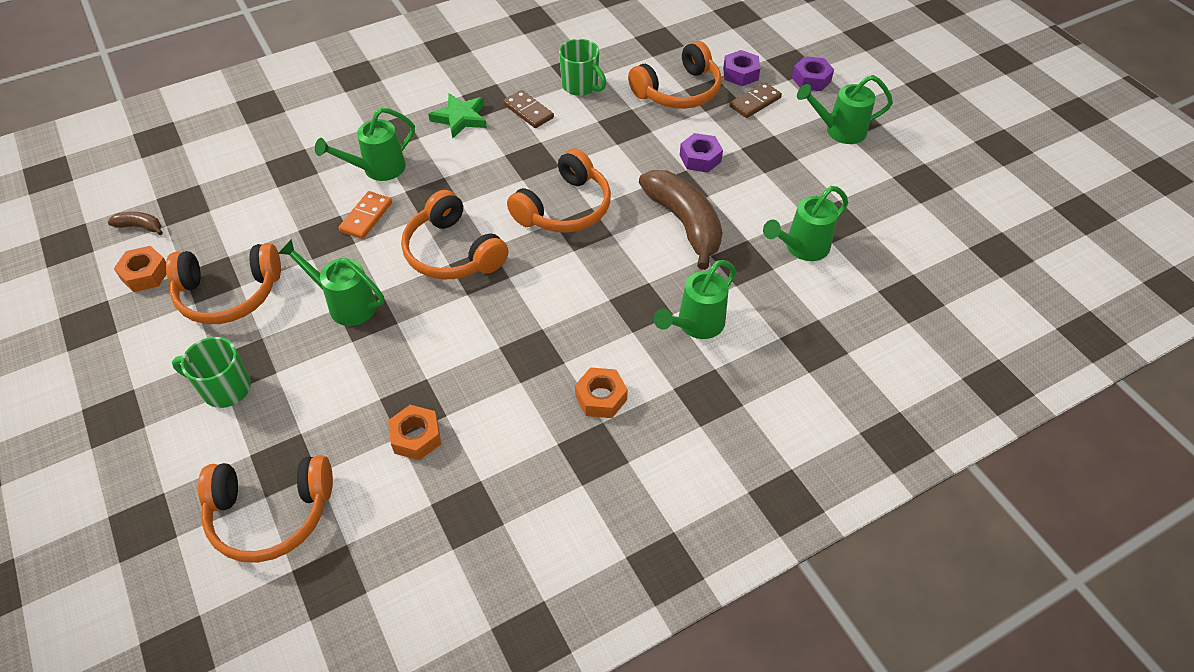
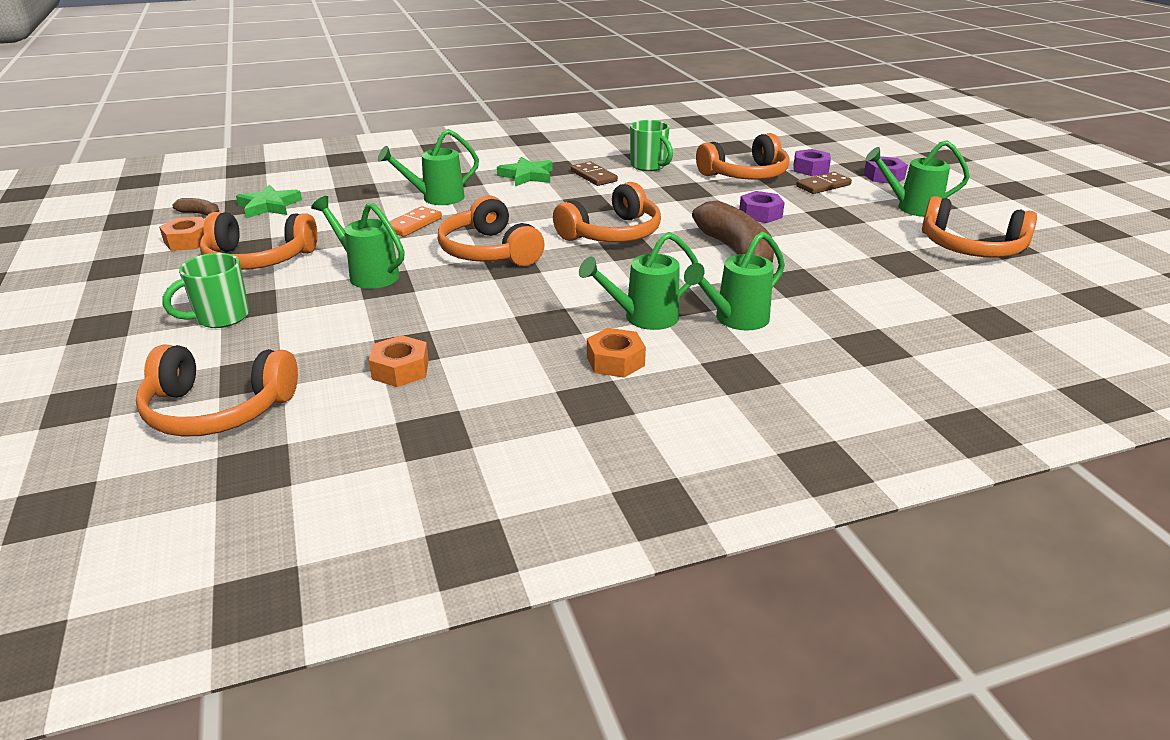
camera: 10 degrees right, 20 degrees down
green mug [172,337,251,408] -> green mug turned 60 degrees counterclockwise [162,253,249,328]
green watering can [763,186,848,261] -> green watering can moved to [579,232,698,330]
none -> green star [236,185,302,218]
none -> orange headphones [922,196,1037,258]

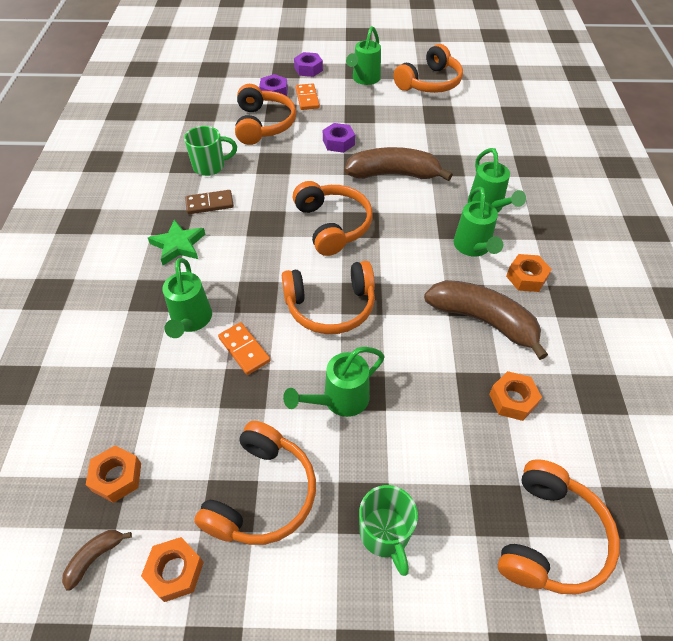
camera: 70 degrees left, 20 degrees up
green star [236,185,302,218] -> orange nut [86,446,141,503]
brown domino [796,172,852,194] -> orange domino [296,83,320,110]
none -> brown banana [424,280,548,360]

